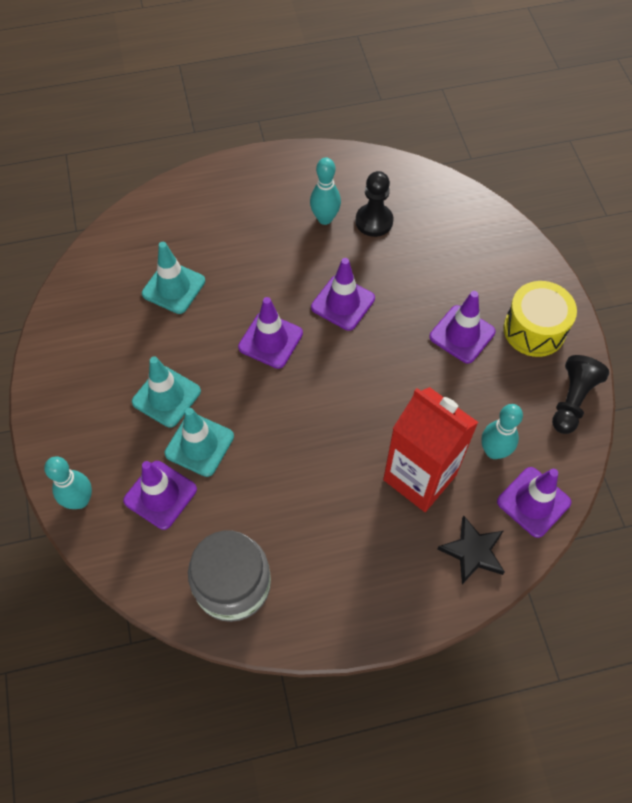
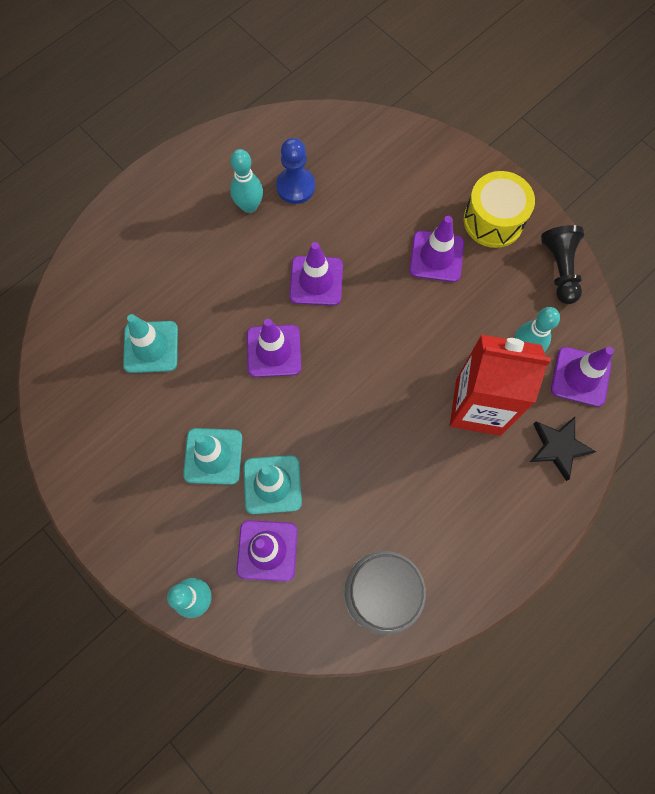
camera: 30 degrees left, 10 degrees up
black pawn [356,171,393,237] -> blue pawn [276,138,315,204]

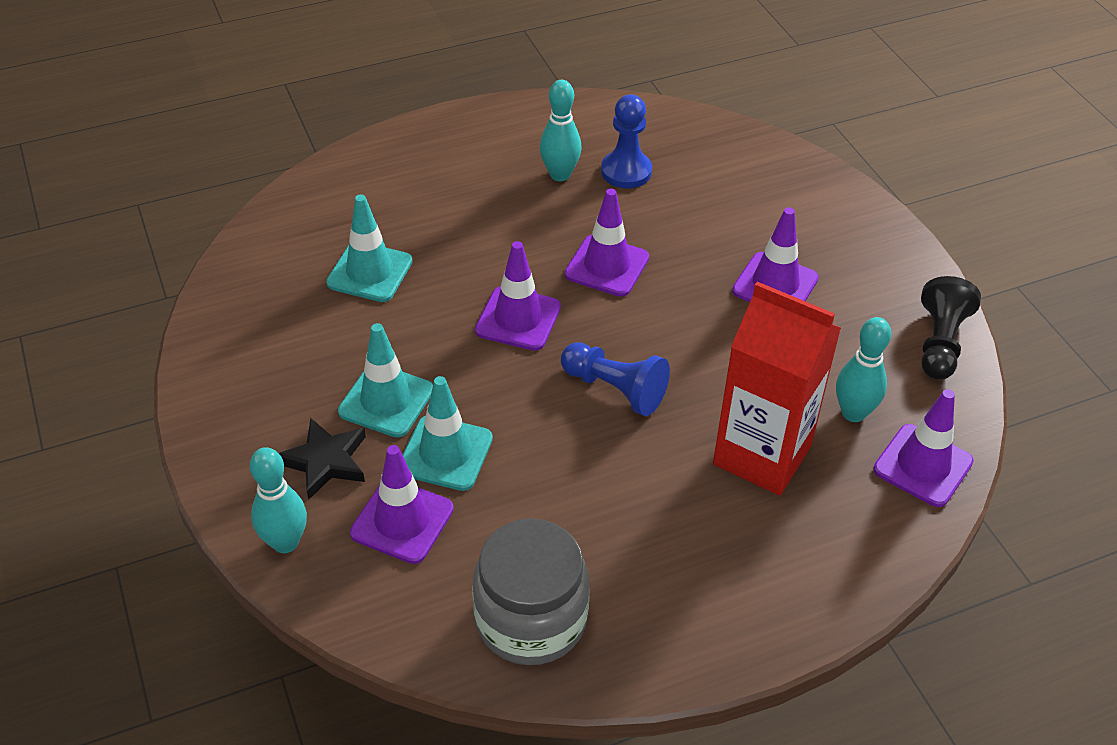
camera: 20 degrees right, 25 degrees down
yellow drum [464,171,535,248] -> none
black star [530,417,596,481] -> black star moved to [279,418,366,500]
none -> blue pawn [561,342,670,416]

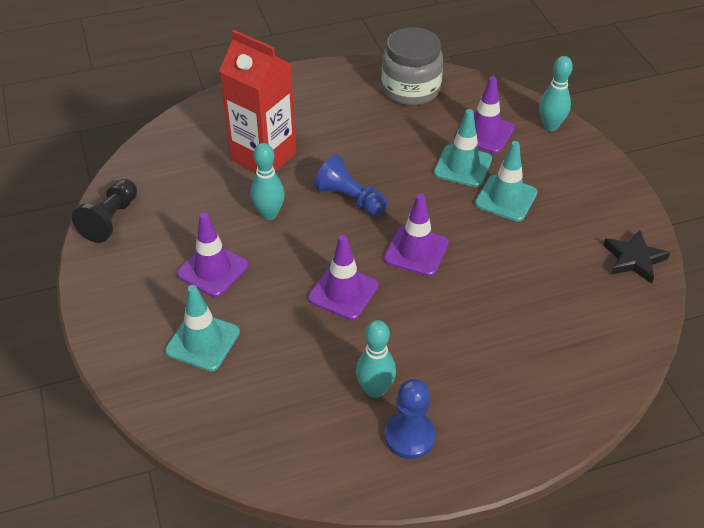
camera: 175 degrees left, 0 degrees up
black star [279,418,366,500] -> black star moved to [603,230,670,284]
turquoise traffic cone [326,194,413,302] -> turquoise traffic cone moved to [165,285,240,371]
blue pawn [601,94,652,188] -> blue pawn moved to [385,379,436,459]
turquoise bowling pin [836,317,891,422] -> turquoise bowling pin moved to [251,143,285,220]
purple traffic cone [873,389,974,507] -> none

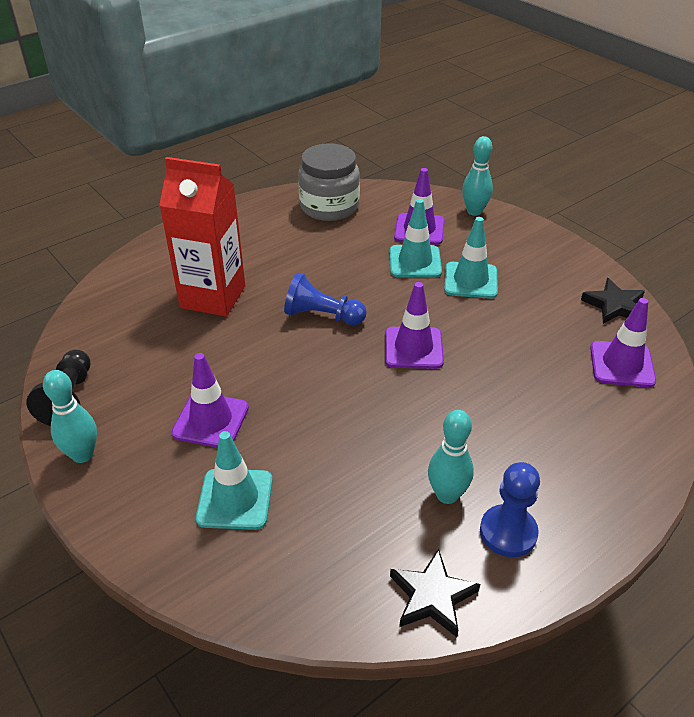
camera: 20 degrees left, 5 degrees down
turquoise bowling pin [251,143,285,220] -> turquoise bowling pin moved to [43,370,97,463]
purple traffic cone [308,235,379,320] -> purple traffic cone moved to [590,298,656,388]
none -> black star [390,549,480,637]

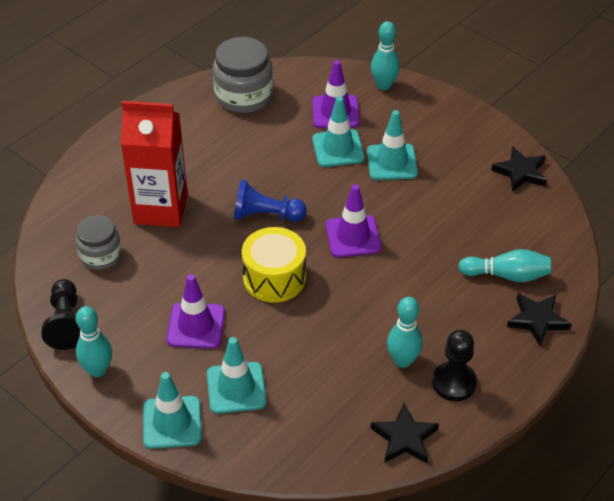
camera: 10 degrees left, 5 degrees up
blue pawn [480,462,540,557] -> black pawn [432,330,477,401]
purple traffic cone [590,298,656,388] -> none
none -> grey jar [76,215,122,270]
none -> turquoise traffic cone [143,372,202,449]
none -> yellow drum [242,227,306,303]
none -> turquoise bowling pin [458,249,551,282]
none -> black star [507,293,572,346]

